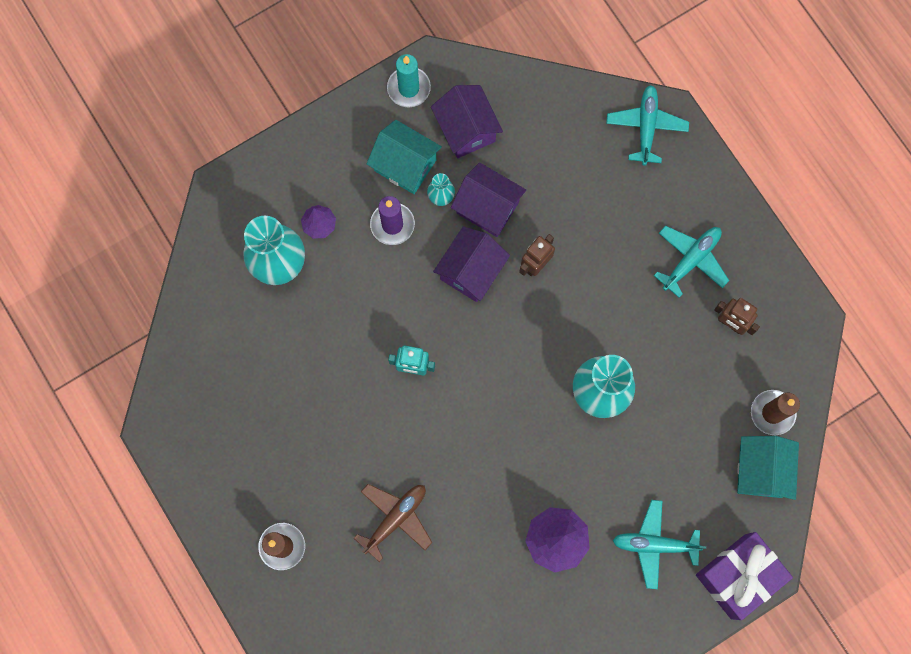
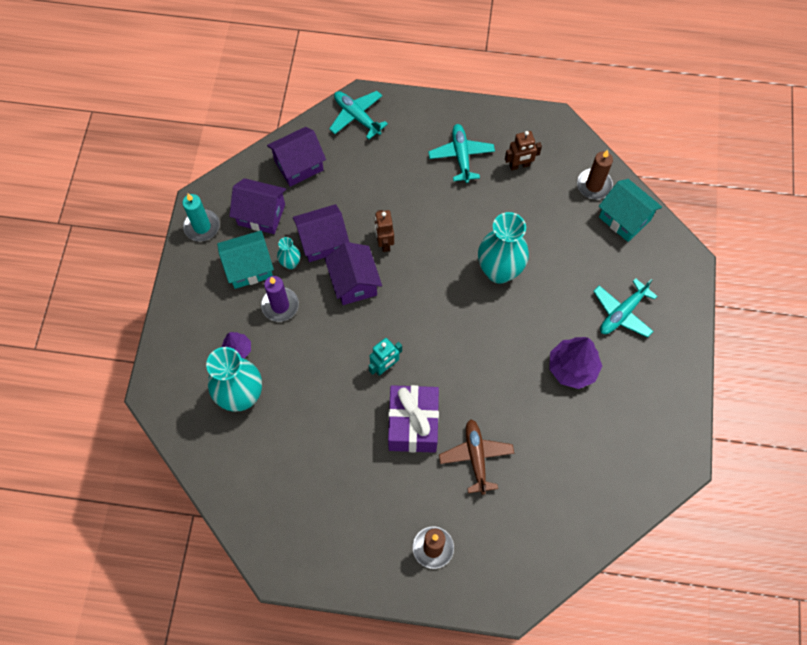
camera: 50 degrees left, 10 degrees down
purple gift [696,532,793,620] -> purple gift moved to [388,385,439,453]
none -> purple house [267,127,326,187]

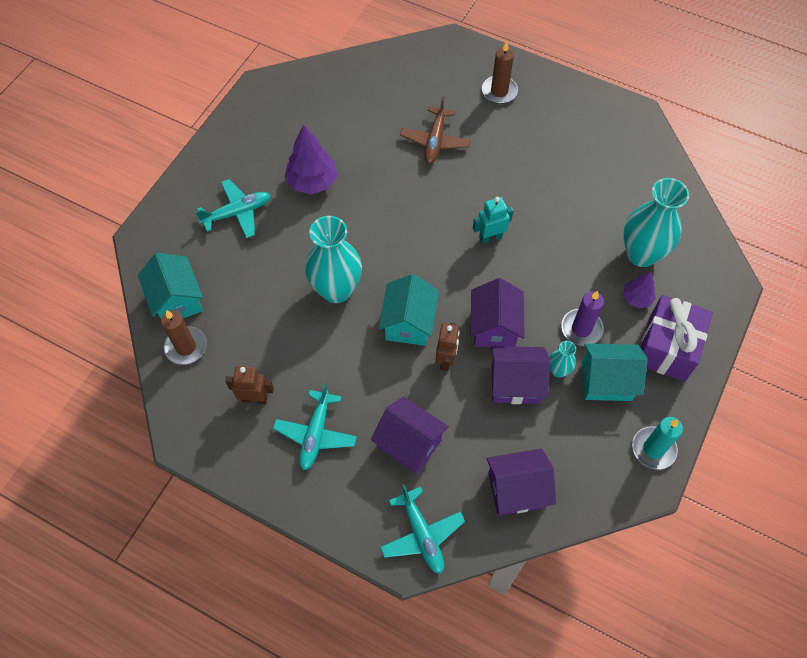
camera: 160 degrees left, 5 degrees down
purple house [229,178,286,234] -> purple house moved to [371,397,449,474]
purple gift [388,385,439,453] -> purple gift moved to [640,295,713,381]
none -> turquoise house [379,274,439,346]

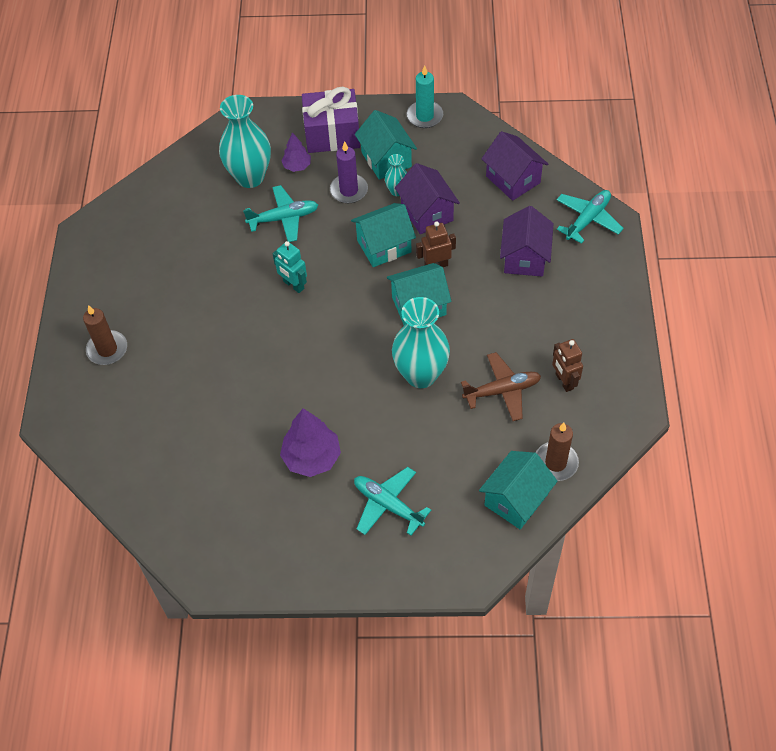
camera: 115 degrees left, 5 degrees down
turquoise plane [273,383,357,470] -> turquoise plane moved to [243,185,318,242]
brown plane [400,97,471,164] -> brown plane moved to [461,352,541,421]
purple house [471,278,525,347] -> turquoise house [351,203,416,267]

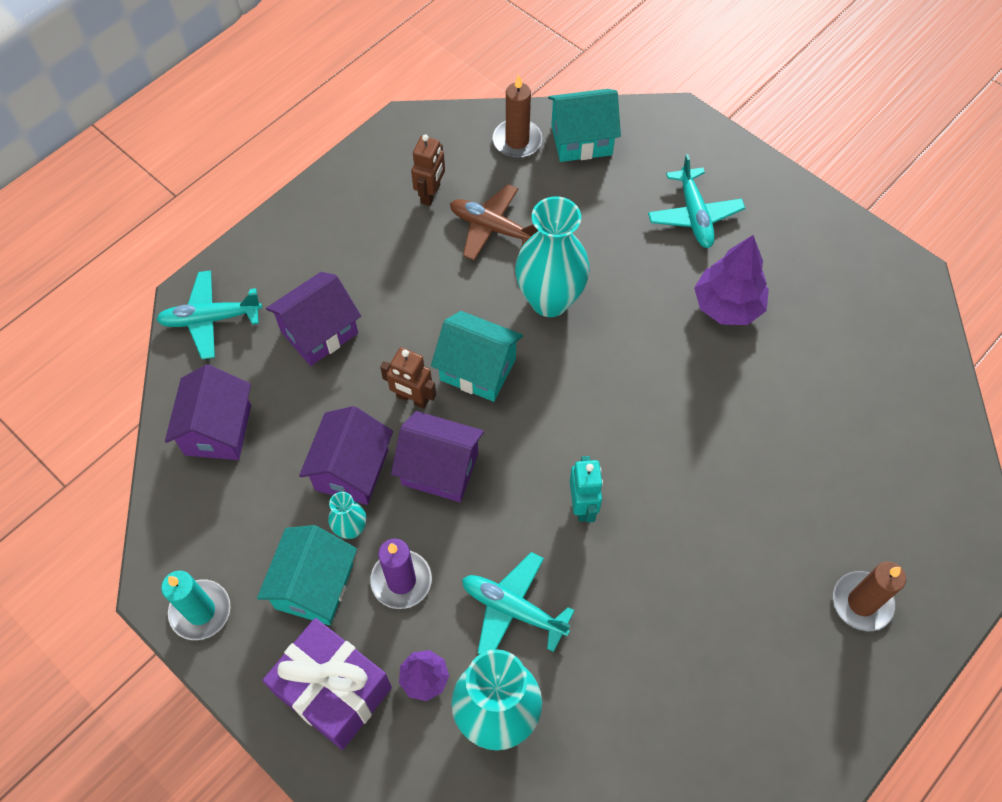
camera: 140 degrees left, 5 degrees up
turquoise house [351,203,416,267] -> purple house [391,411,484,502]

